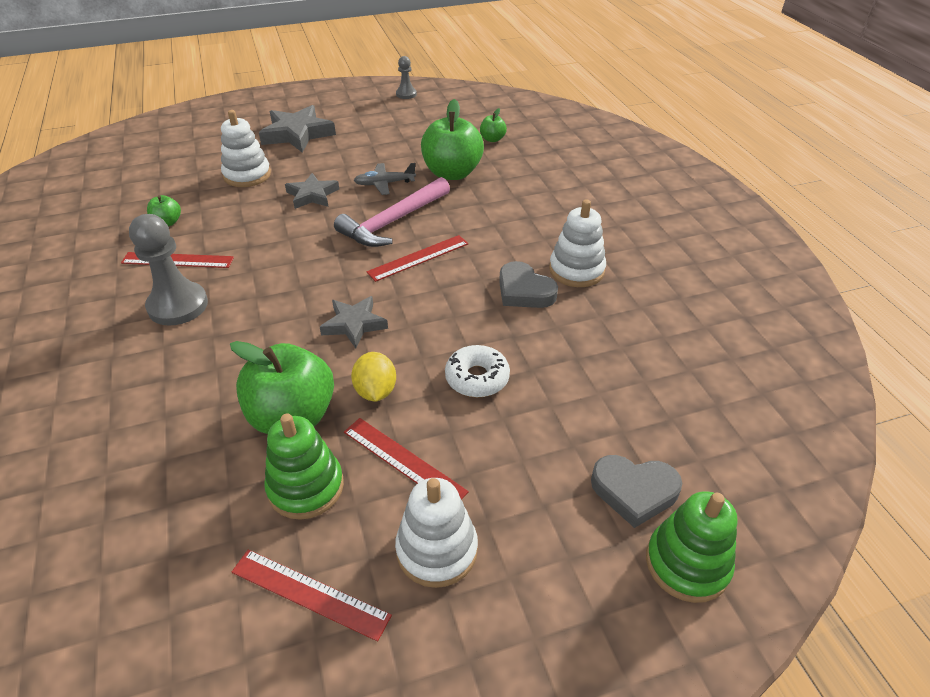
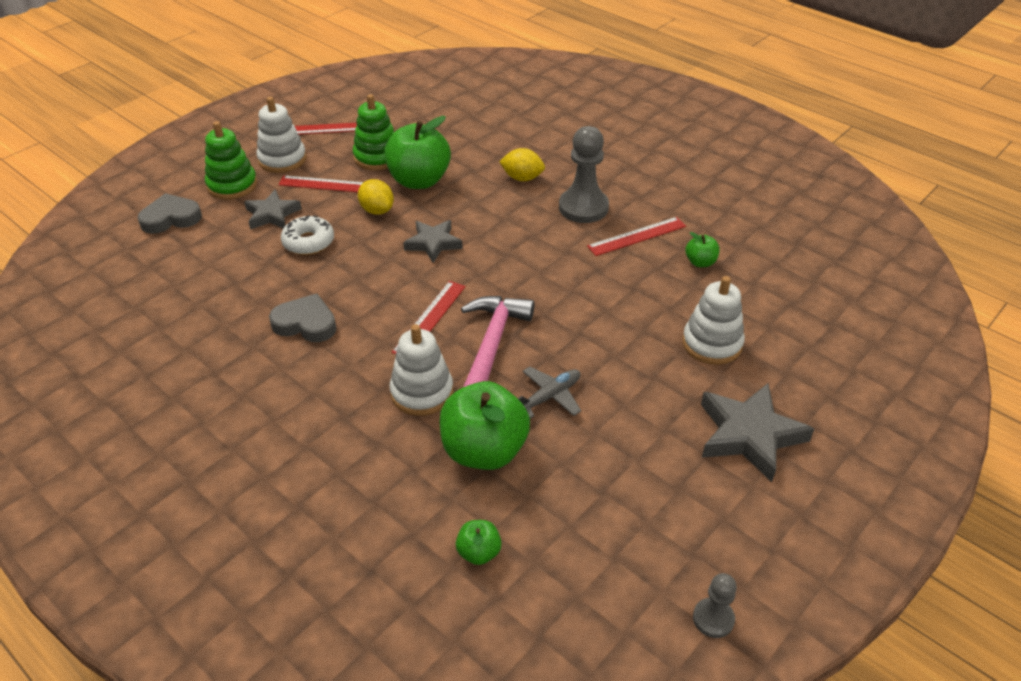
camera: 150 degrees right, 0 degrees up
grey star [285,173,339,209] -> grey star moved to [244,189,302,230]
white stacking toy [549,199,606,287] -> white stacking toy moved to [389,324,453,416]
green stacking toy [646,491,737,603] -> green stacking toy moved to [205,121,257,200]
none -> yellow lemon [499,148,545,181]

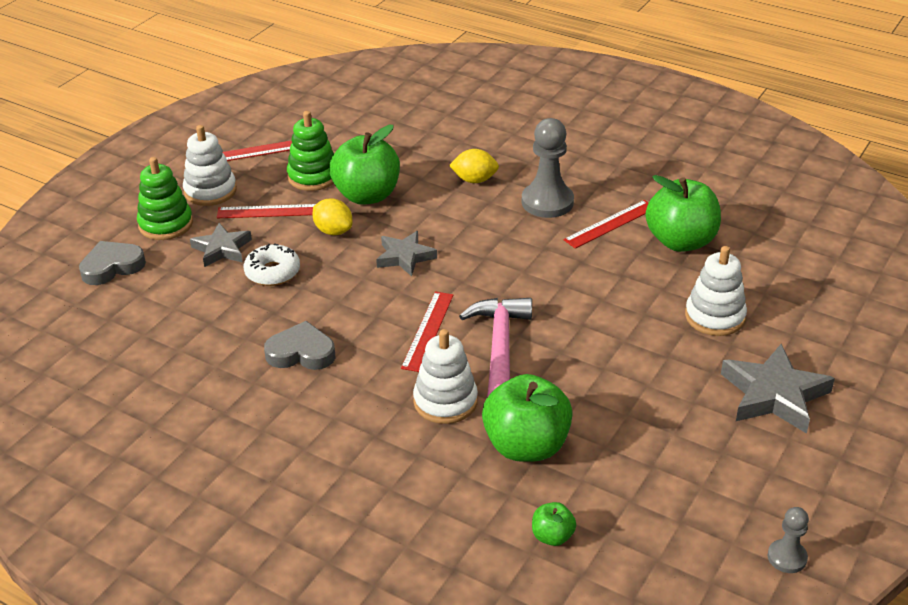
camera: 10 degrees left, 5 degrees down
grey plane [517,367,581,419] -> none
green apple [685,232,720,267] -> green apple [646,175,721,252], size x2.16

